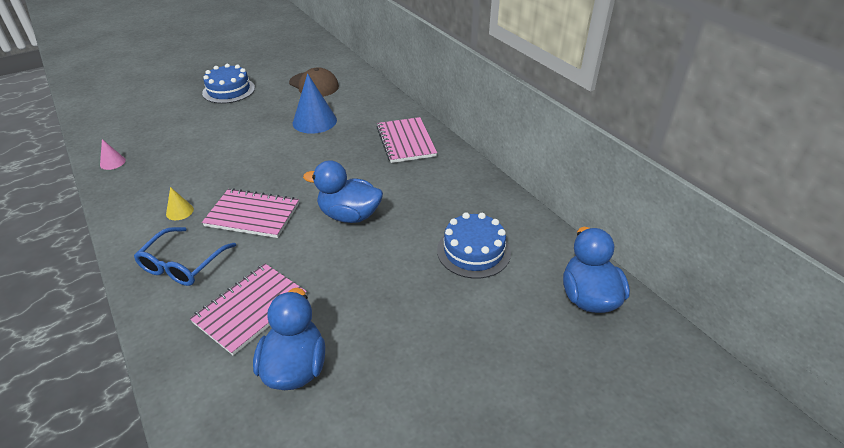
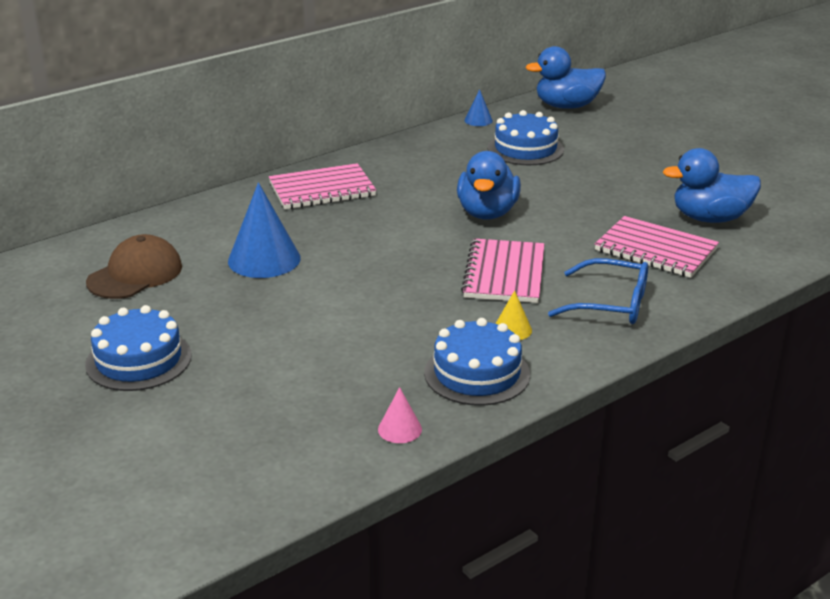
camera: 95 degrees left, 10 degrees down
none -> blue cake [424,318,530,406]
none -> blue cone [465,89,493,126]

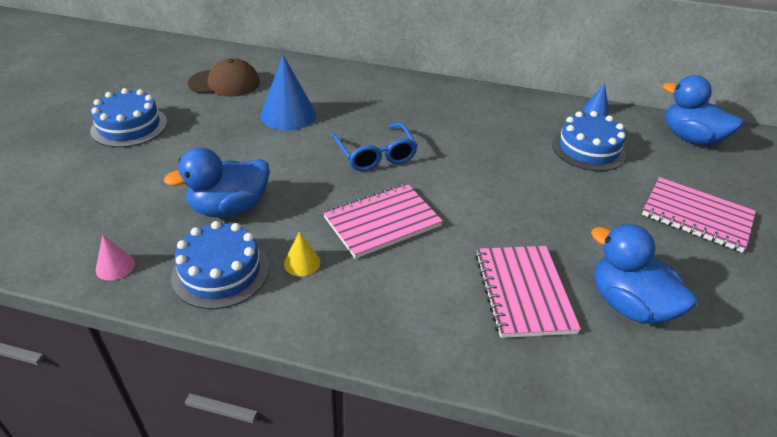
camera: 50 degrees right, 10 degrees up
pink notebook [269,163,376,209] -> pink notebook moved to [642,177,756,253]
blue duck [457,151,521,220] -> blue duck moved to [164,147,270,218]
blue glasses [548,258,648,324] -> blue glasses moved to [332,123,418,171]

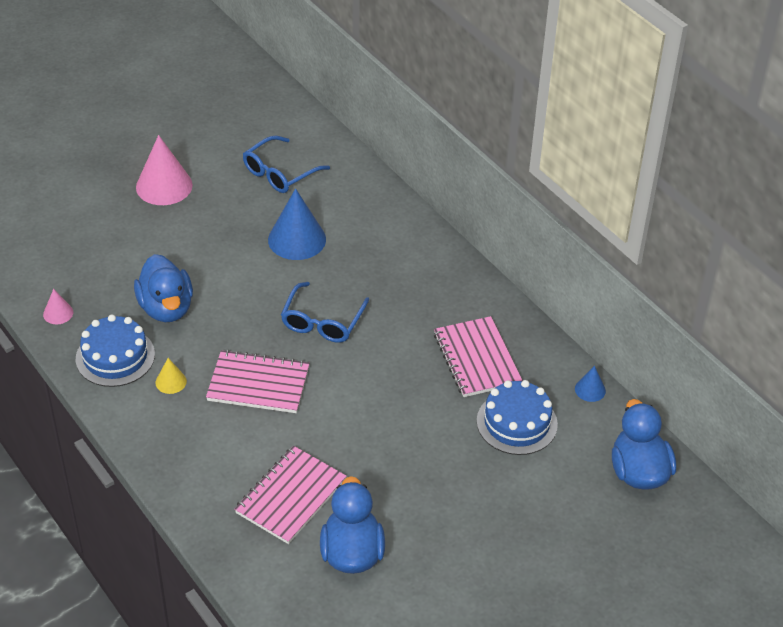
camera: 40 degrees right, 5 degrees up
blue cake [90,88,167,147] -> pink cone [136,135,193,205]
blue duck [164,147,270,218] -> blue duck turned 120 degrees counterclockwise [134,254,193,322]
brown cap [188,58,260,97] -> blue glasses [243,136,330,193]
pink notebook [642,177,756,253] -> pink notebook moved to [434,316,523,397]

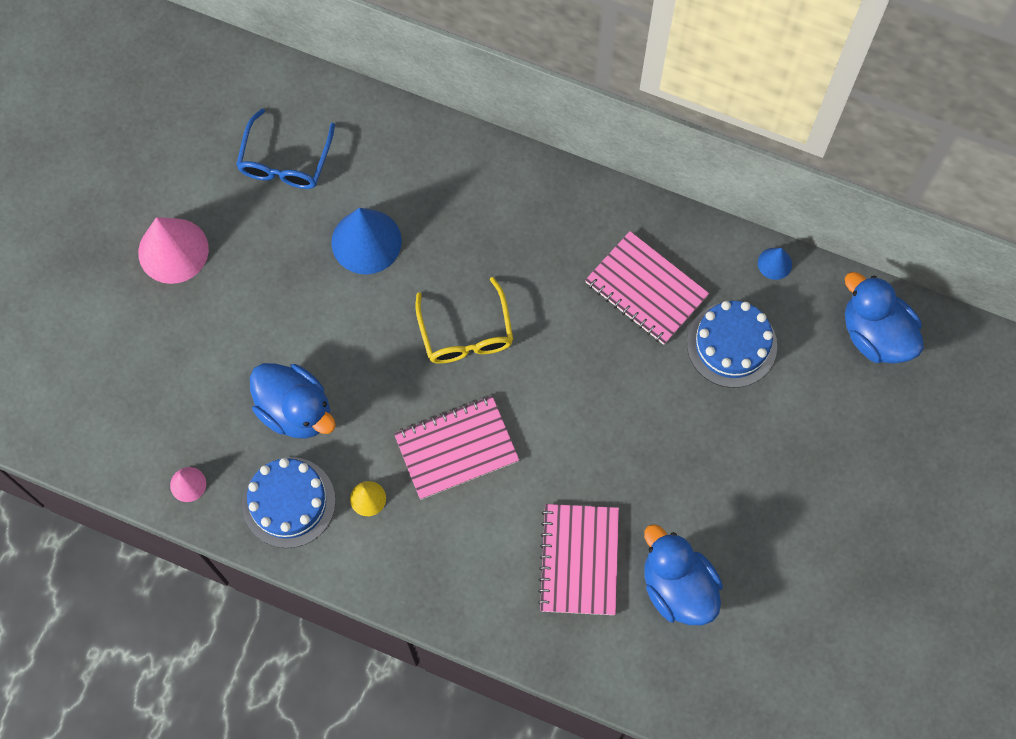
camera: 30 degrees left, 25 degrees up
blue glasses [281,282,369,343] -> yellow glasses [415,277,513,364]

